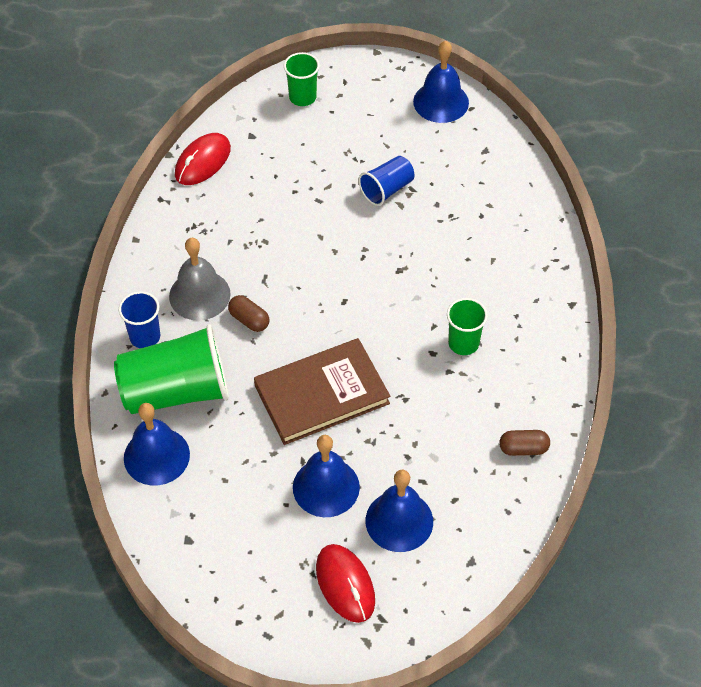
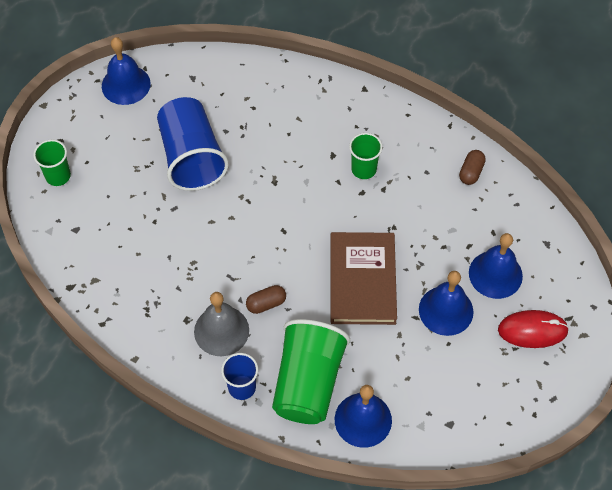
camera: 65 degrees left, 5 degrees up
red mouse [175,133,231,185] -> none
blue cup [359,156,414,206] -> blue cup [157,97,229,191], size x1.89

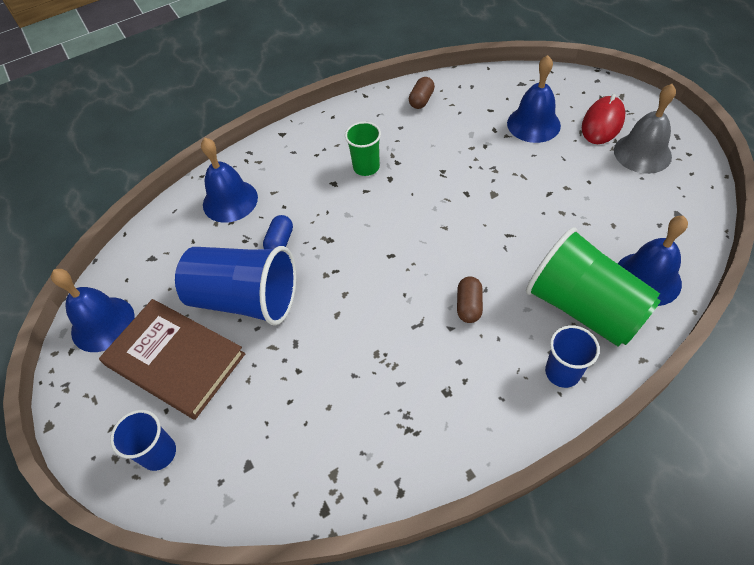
camera: 55 degrees left, 5 degrees down
green cup [33,140,71,186] -> blue cup [110,410,176,471]
grey bell [194,292,249,356] -> grey bell moved to [614,84,676,174]
brown book [330,232,397,325] -> brown book moved to [99,299,245,420]
blue bell [419,271,474,336] -> blue bell moved to [201,138,258,223]
brown capsule [459,150,486,185] -> brown capsule turned 60 degrees clockwise [409,77,435,109]
none -> blue capsule [263,215,293,249]

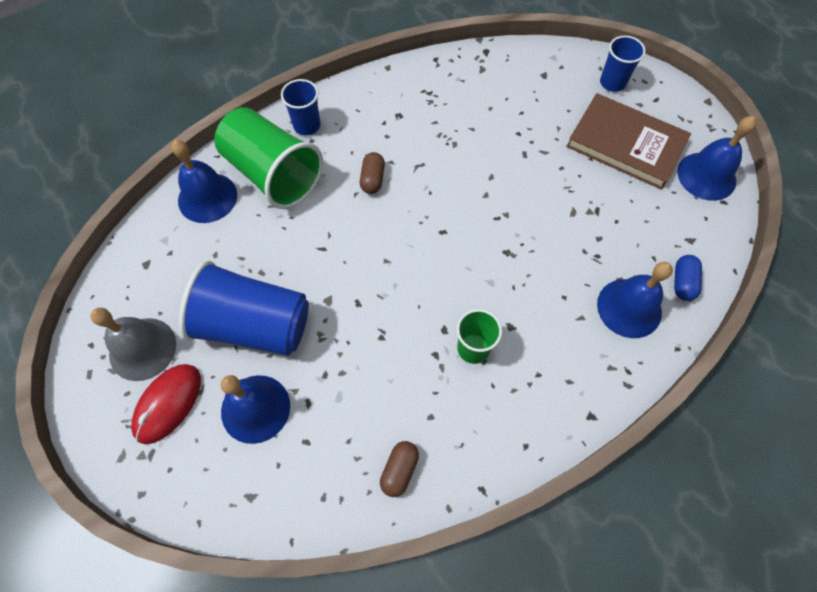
camera: 175 degrees right, 10 degrees up
blue cup [175,246,296,326] -> blue cup moved to [179,261,309,356]
blue capsule [263,215,293,249] -> blue capsule moved to [674,255,702,301]

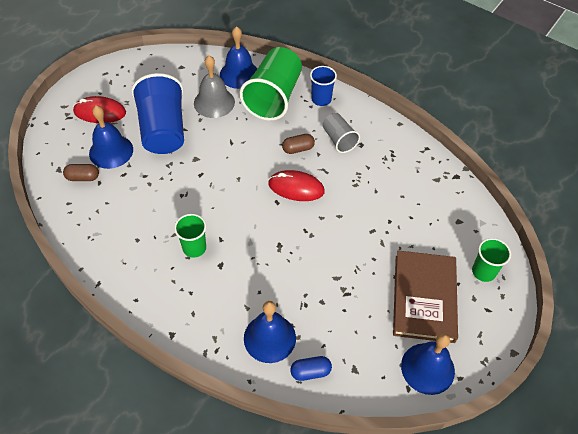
camera: 65 degrees right, 10 degrees down
grey bell [90,307,176,381] -> grey bell moved to [194,55,235,118]
brown capsule [380,441,419,497] -> brown capsule moved to [63,164,99,181]
blue cup [600,36,646,92] -> green cup [472,238,511,282]
none -> red mouse [268,170,325,201]
none -> grey cup [323,113,360,153]

